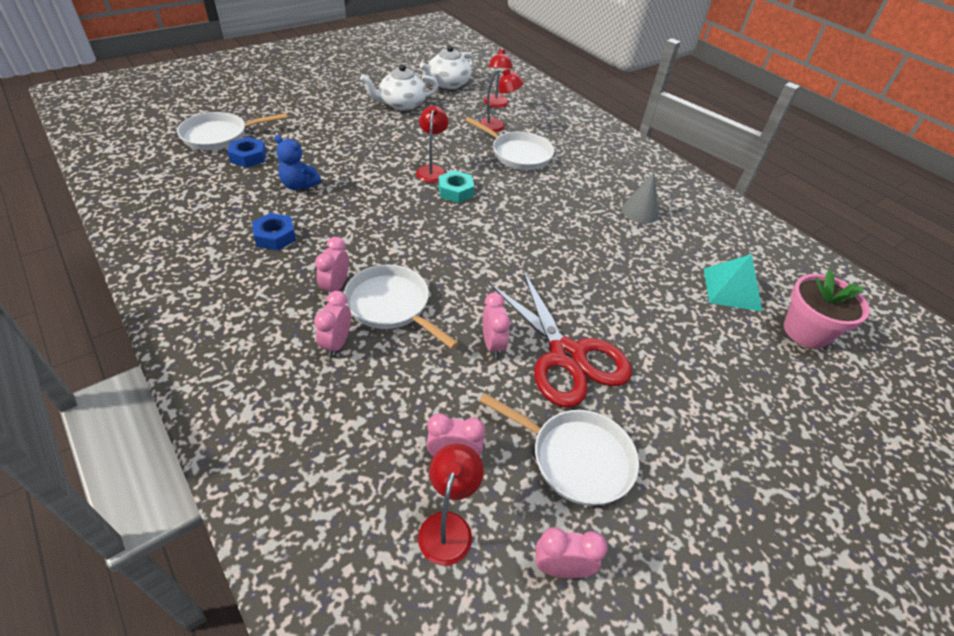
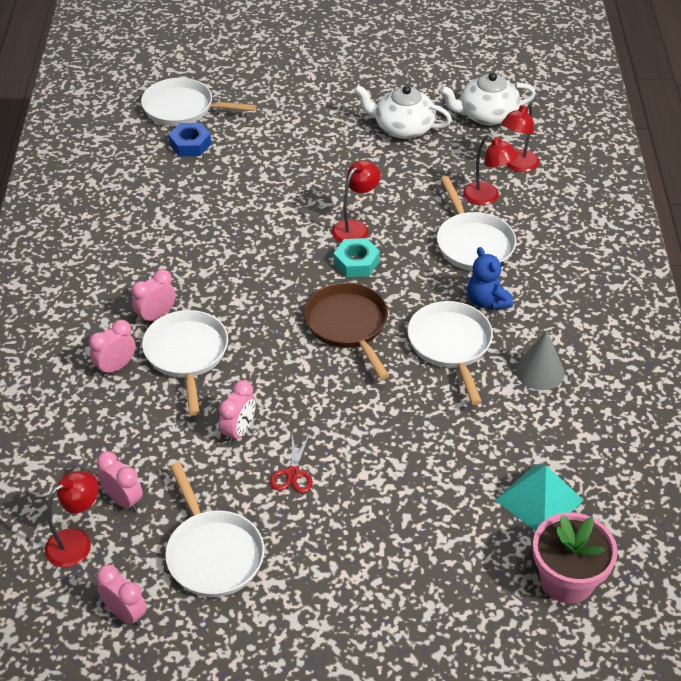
camera: 40 degrees right, 0 degrees up
blue nut [252,213,296,251] -> none
blue teddy bear [274,135,321,190] -> blue teddy bear moved to [467,247,513,310]
red scissors [488,270,632,407] -> red scissors [270,434,313,493], size x0.40
none -> brown pan [304,282,389,380]
none -> white pan [408,301,493,405]

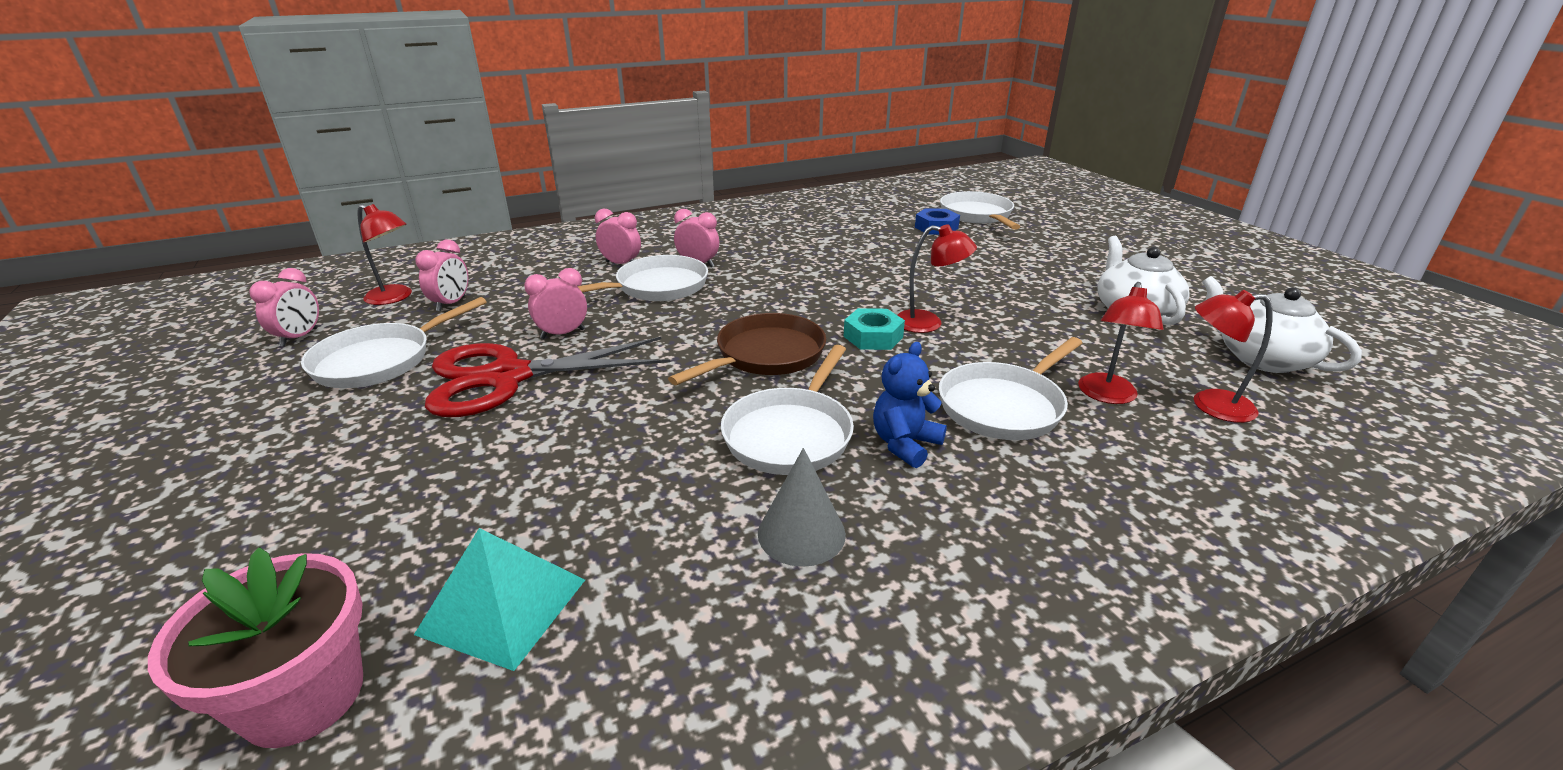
camera: 65 degrees right, 15 degrees down
pink clock [219,380,256,444] -> pink clock turned 150 degrees clockwise [524,268,587,339]
red scissors [270,434,313,493] -> red scissors [425,337,670,417], size x2.49
white pan [408,301,493,405] -> white pan turned 150 degrees clockwise [721,345,854,475]

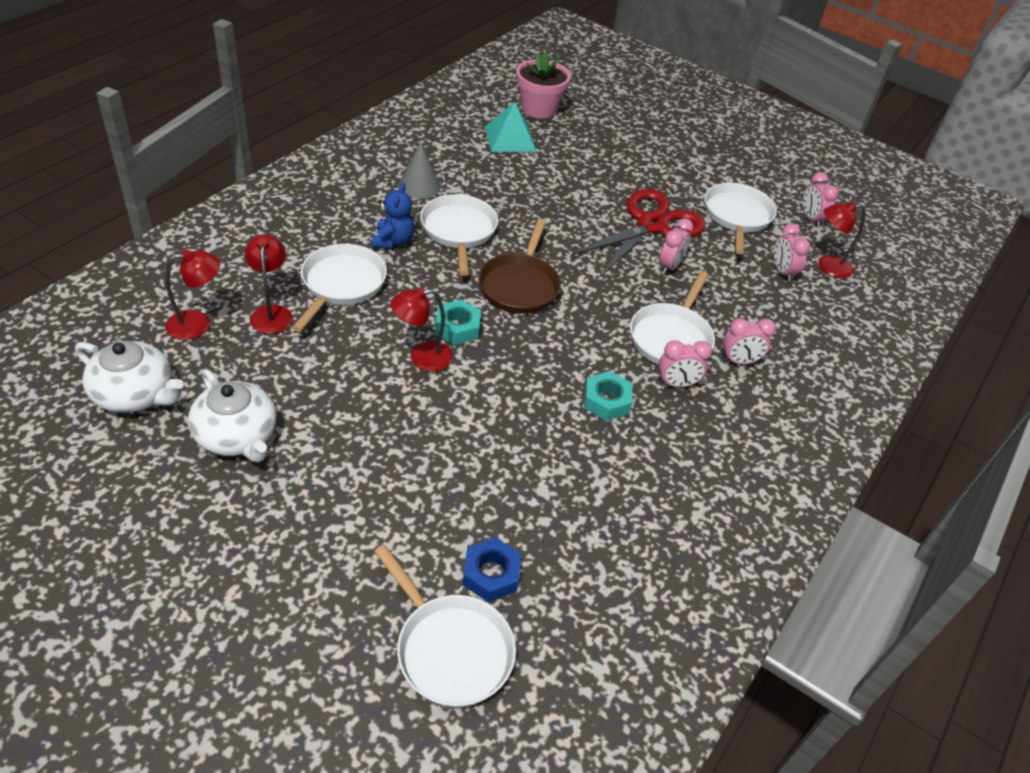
camera: 145 degrees right, 15 degrees up
none -> turquoise nut [584,371,632,421]

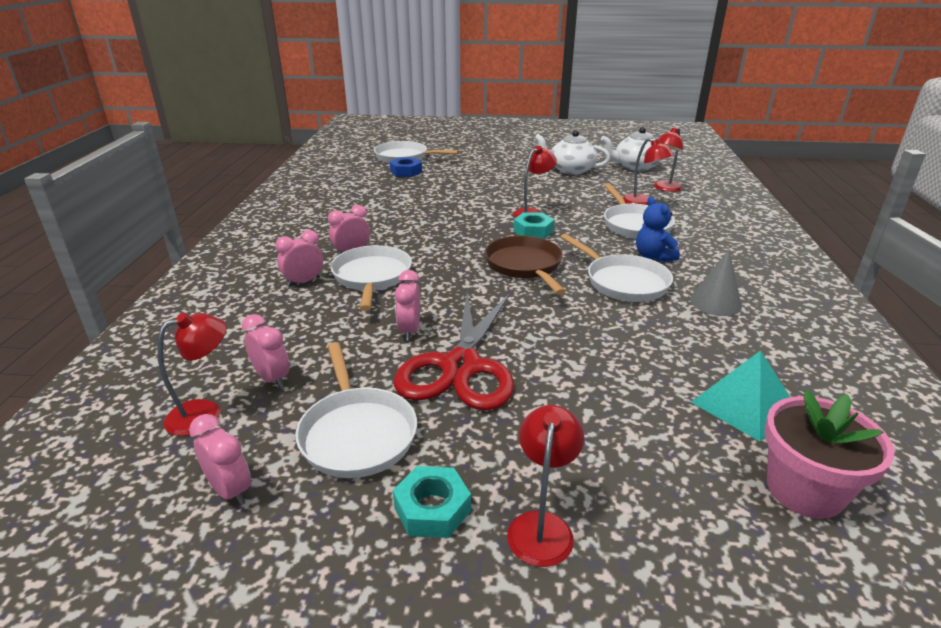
camera: 155 degrees right, 15 degrees down
turquoise nut [584,371,632,421] -> turquoise nut moved to [393,466,471,538]
none -> red lamp [507,405,584,567]

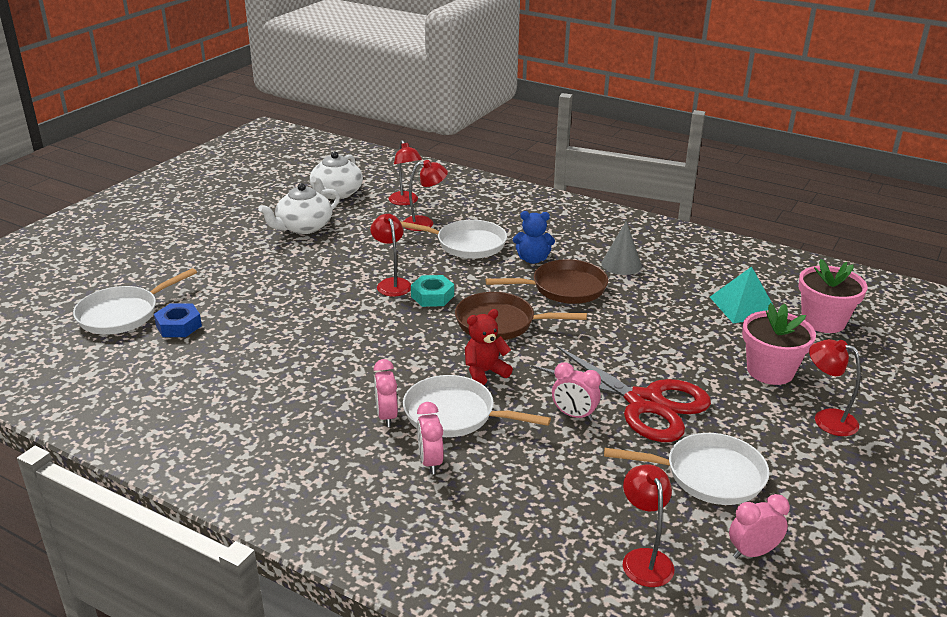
camera: 65 degrees left, 0 degrees up
pink clock [242,314,290,389] -> none
turquoise nut [393,466,471,538] -> none
white pan [560,234,673,302] -> brown pan [485,259,608,304]
none -> red teddy bear [465,309,513,385]
none -> pink flower pot [742,303,816,385]

